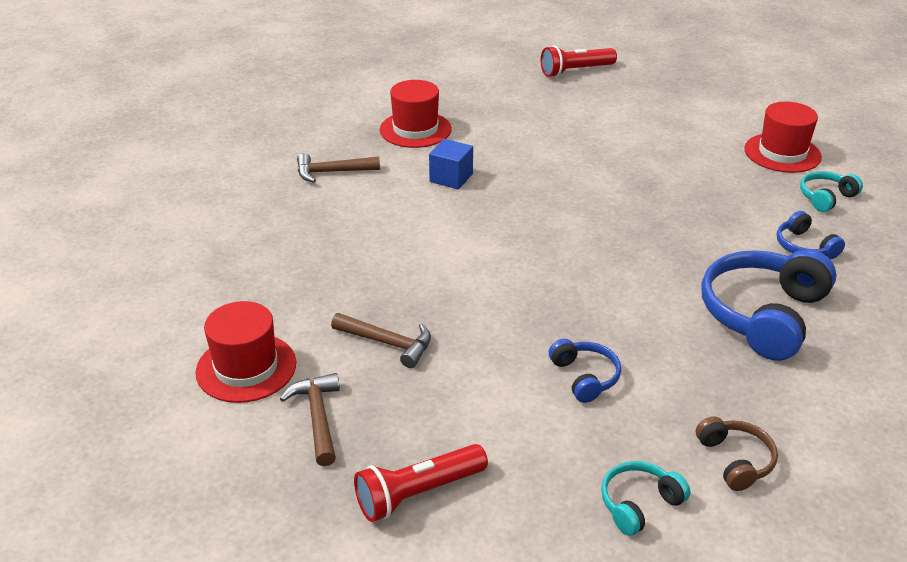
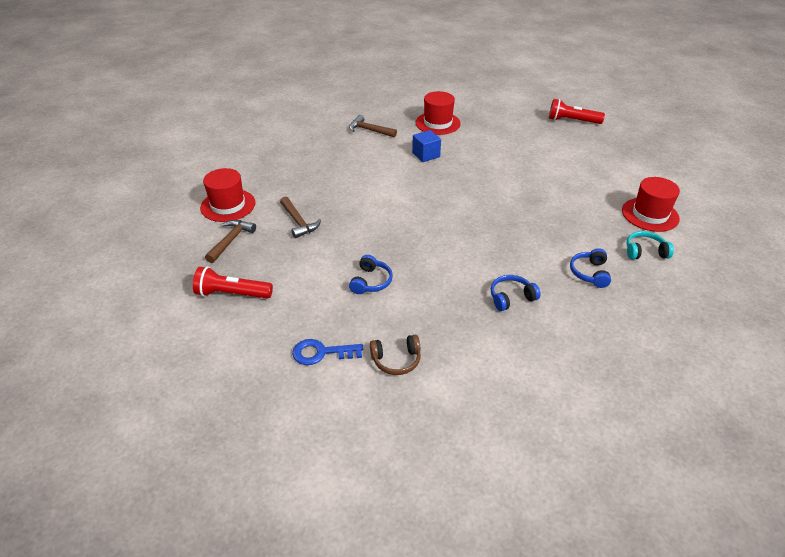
camera: 35 degrees right, 5 degrees up
turquoise headphones [601,461,690,536] -> blue key [292,339,363,365]
brown headphones [696,417,778,491] -> brown headphones turned 60 degrees clockwise [370,335,421,375]
blue headphones [701,249,836,361] -> blue headphones [491,275,540,311], size x0.50

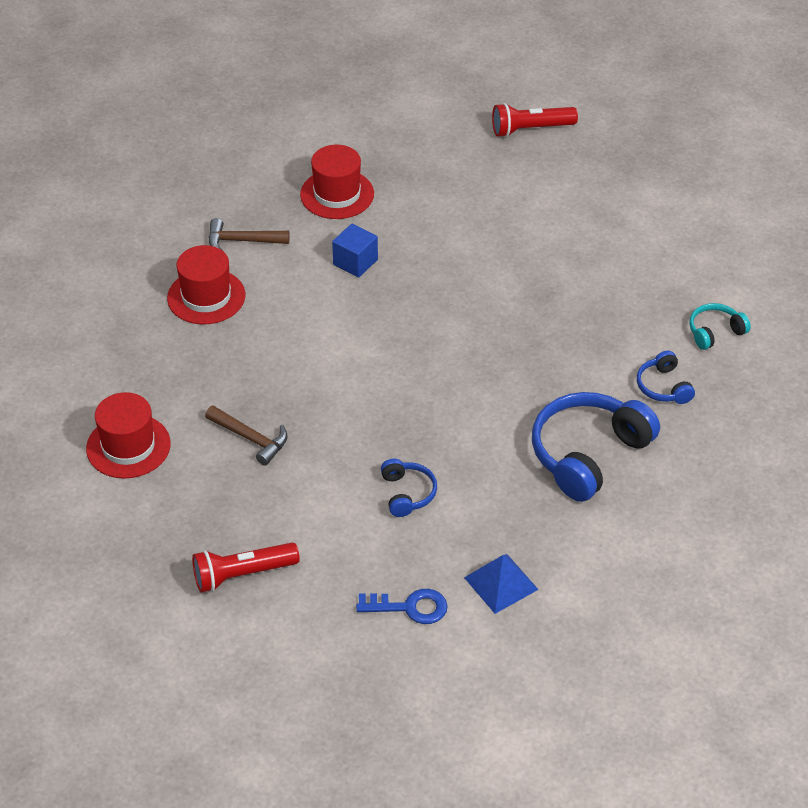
camera: 25 degrees left, 5 degrees up
brown hammer [205,220,256,263] -> none
blue key [292,339,363,365] -> blue key turned 150 degrees counterclockwise [356,589,448,624]
brown headphones [370,335,421,375] -> blue pyramid [464,554,539,614]
blue headphones [491,275,540,311] -> blue headphones [532,392,660,502], size x2.01
red hat [622,177,680,232] -> red hat moved to [167,245,245,324]

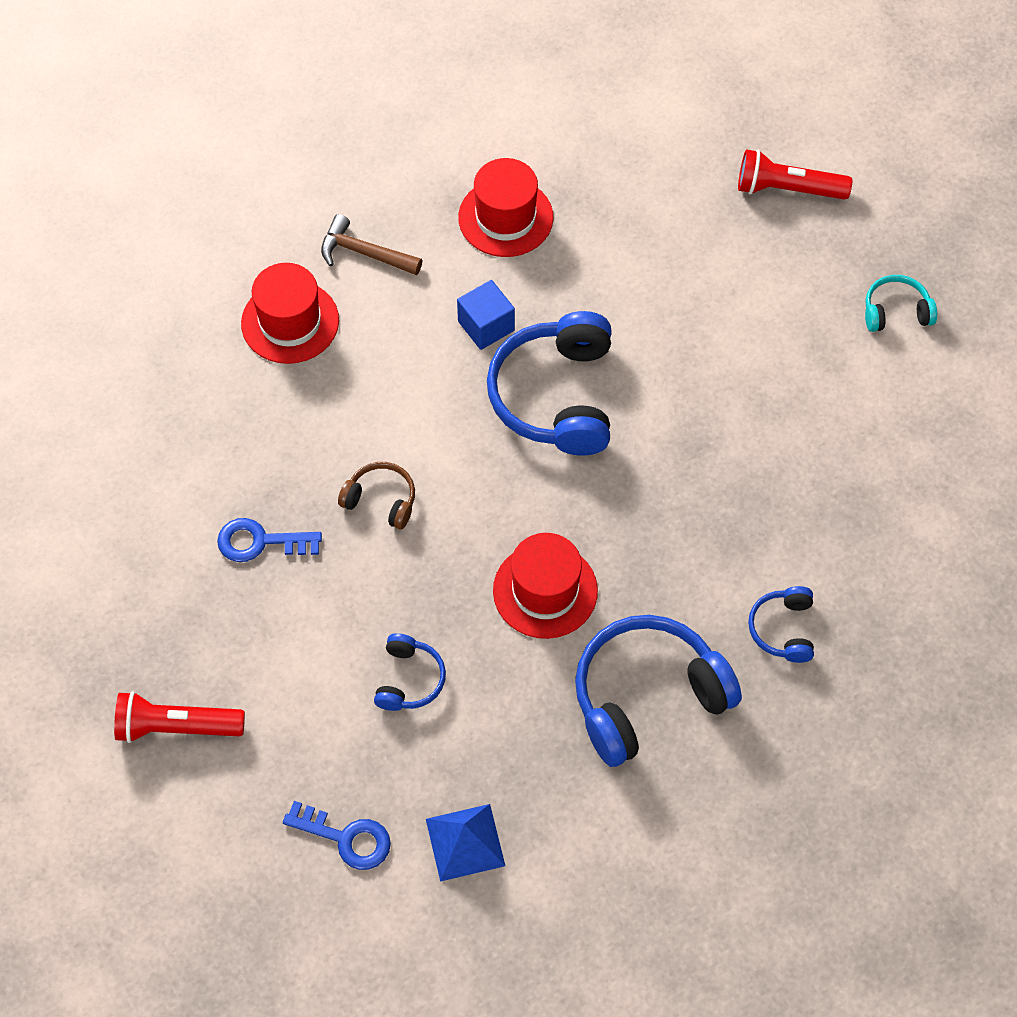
camera: 20 degrees right, 15 degrees up
red hat [86,392,171,479] -> red hat moved to [493,533,598,639]
brown hammer [205,405,288,466] -> blue key [217,518,322,562]
turquoise headphones [689,303,751,350] -> turquoise headphones moved to [865,275,937,332]
none -> brown headphones [338,462,415,529]
none -> blue headphones [487,311,611,456]

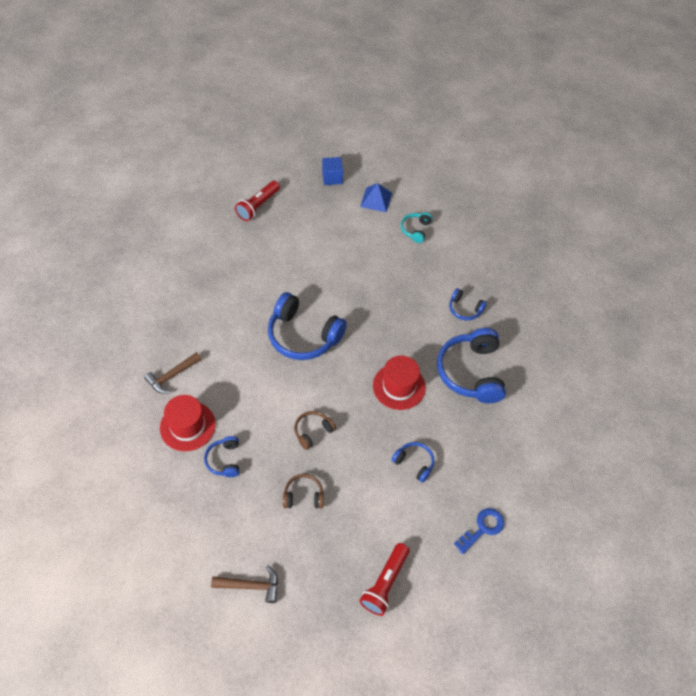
camera: 65 degrees left, 5 degrees down
blue key [217,518,322,562] -> brown headphones [283,474,324,508]
blue pyramid [426,804,505,882] -> blue pyramid moved to [360,183,392,212]
blue cube [457,280,515,350] -> blue cube moved to [322,157,343,185]
red hat [458,158,553,257] -> none
turquoise headphones [865,275,937,332] -> turquoise headphones moved to [401,212,433,243]
none -> blue headphones [204,436,239,477]
none -> brown hammer [211,565,278,603]

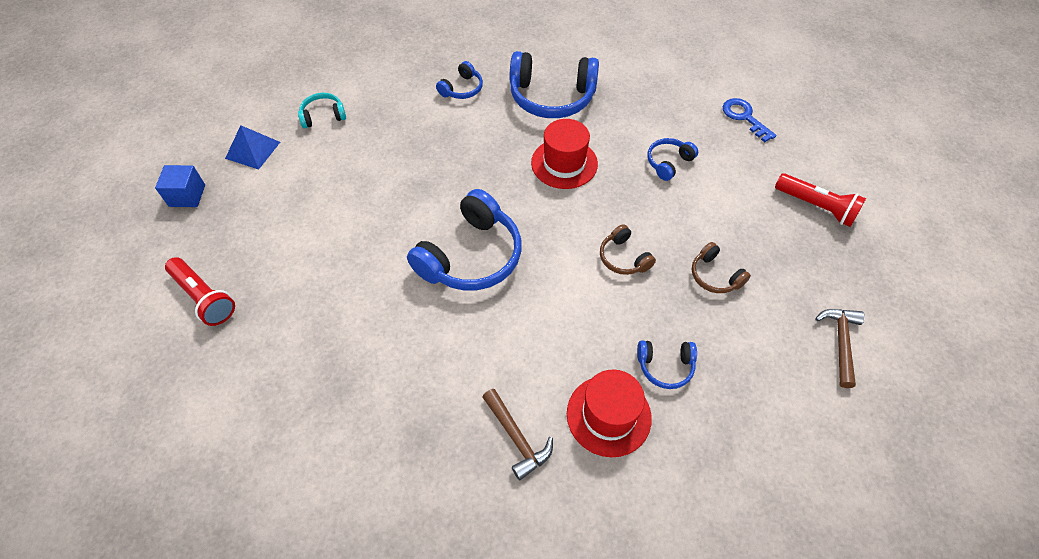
camera: 80 degrees left, 0 degrees up
brown headphones [283,474,324,508] -> brown headphones turned 45 degrees counterclockwise [692,242,751,293]
turquoise headphones [401,212,433,243] -> turquoise headphones turned 135 degrees clockwise [298,93,346,128]

